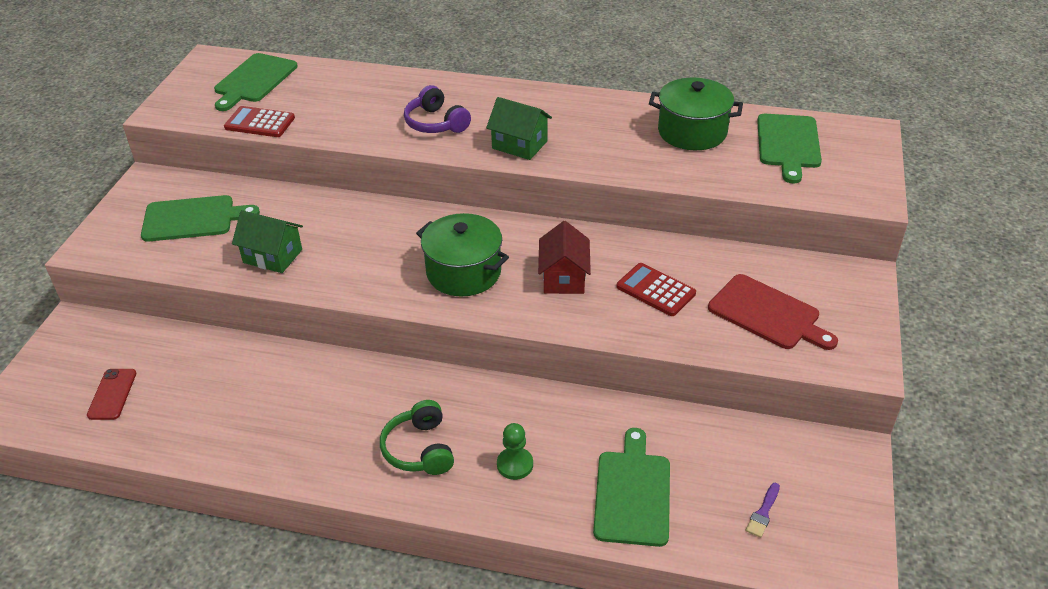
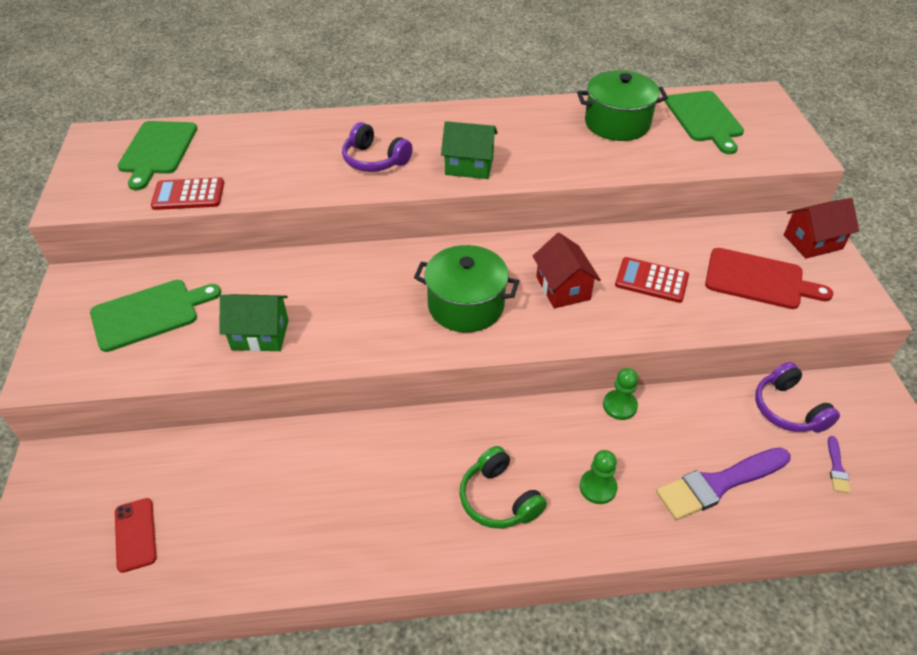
camera: 20 degrees left, 5 degrees up
green cutting board [593,428,670,547] -> purple brush [656,447,791,520]
none -> green pawn [603,368,638,420]
none -> purple headphones [755,362,840,433]
none -> red house [784,198,859,259]

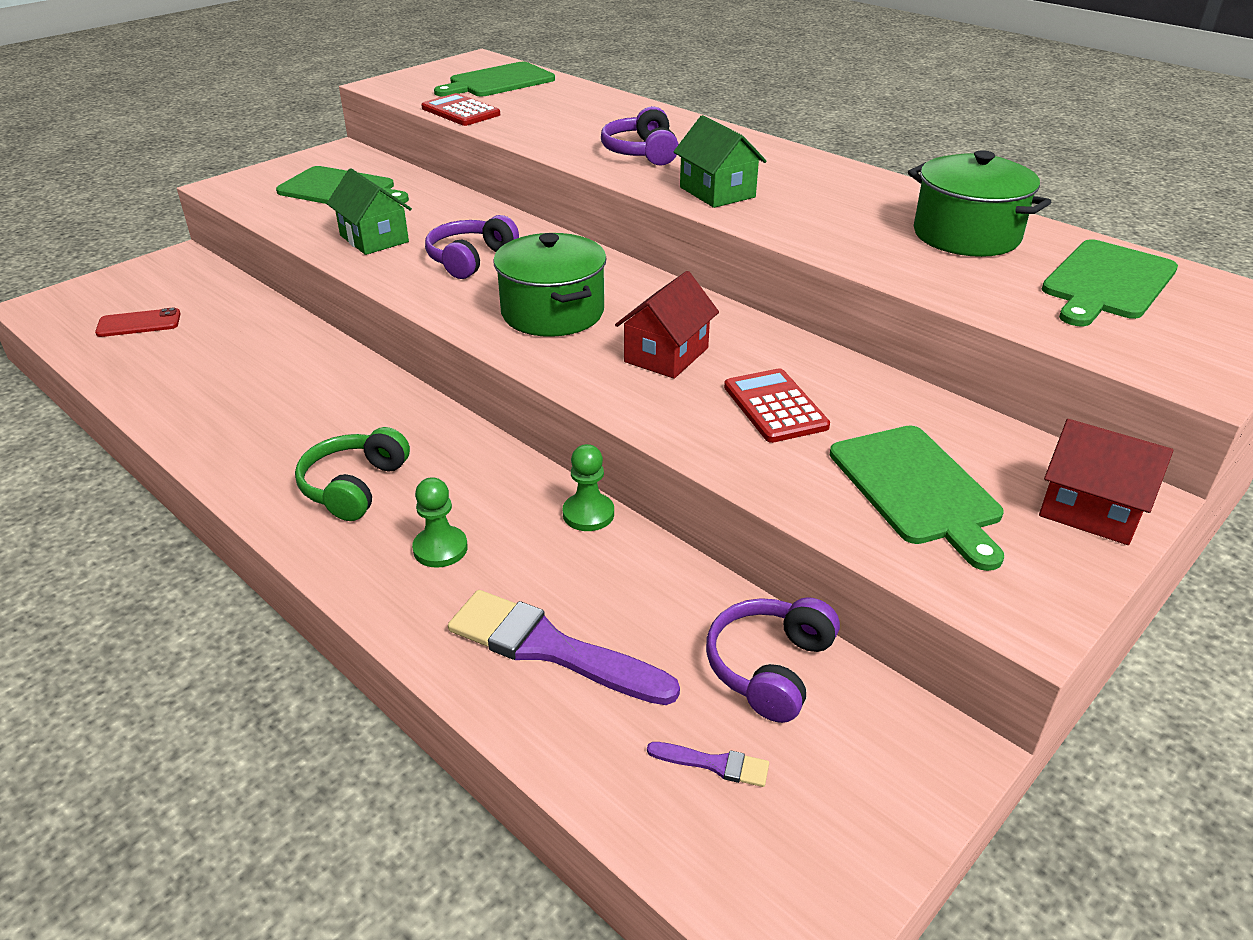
camera: 50 degrees right, 10 degrees down
red phone [115,498,157,573] -> red phone turned 45 degrees clockwise [95,307,181,337]
red cutting board [705,248,833,309] -> green cutting board [830,426,1004,571]
purple brush [828,436,851,493] -> purple brush turned 135 degrees counterclockwise [647,742,769,787]
none -> purple headphones [425,215,519,279]

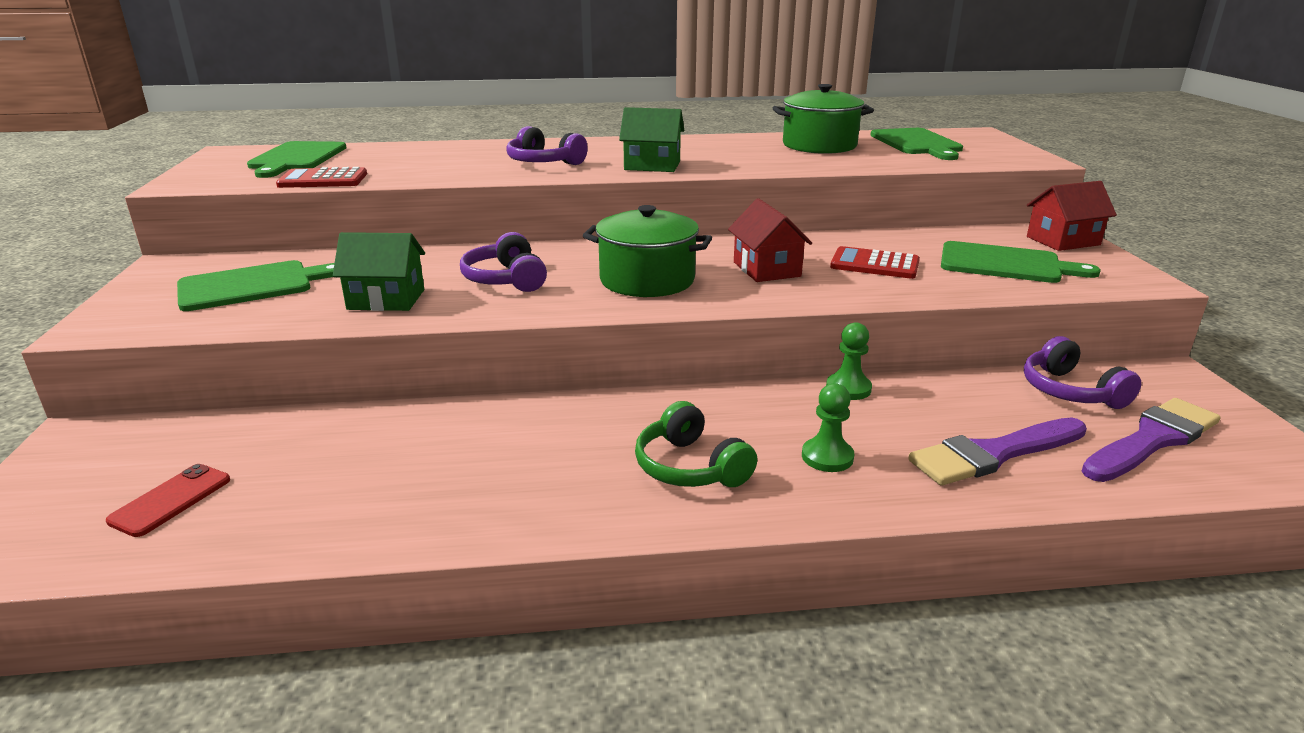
camera: 50 degrees left, 10 degrees down
purple brush [647,742,769,787] -> purple brush [1082,398,1220,482], size x2.24

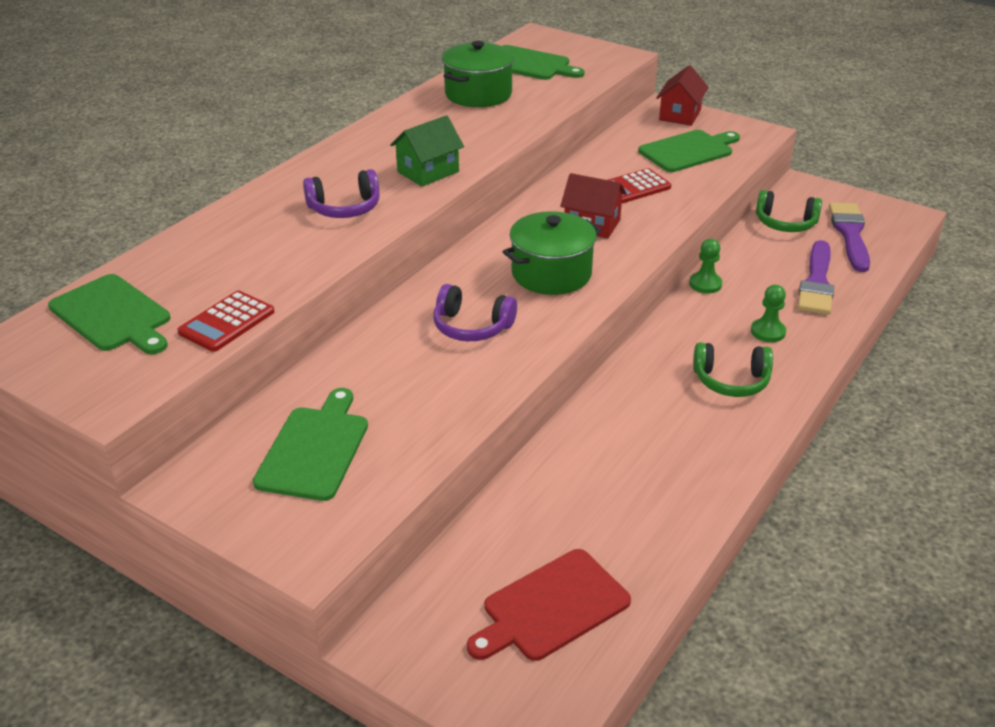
camera: 50 degrees left, 10 degrees up
red phone [106,464,230,537] -> red cutting board [467,549,631,661]
green house [333,232,425,311] -> none
purple headphones [1024,336,1141,409] -> green headphones [756,190,822,232]

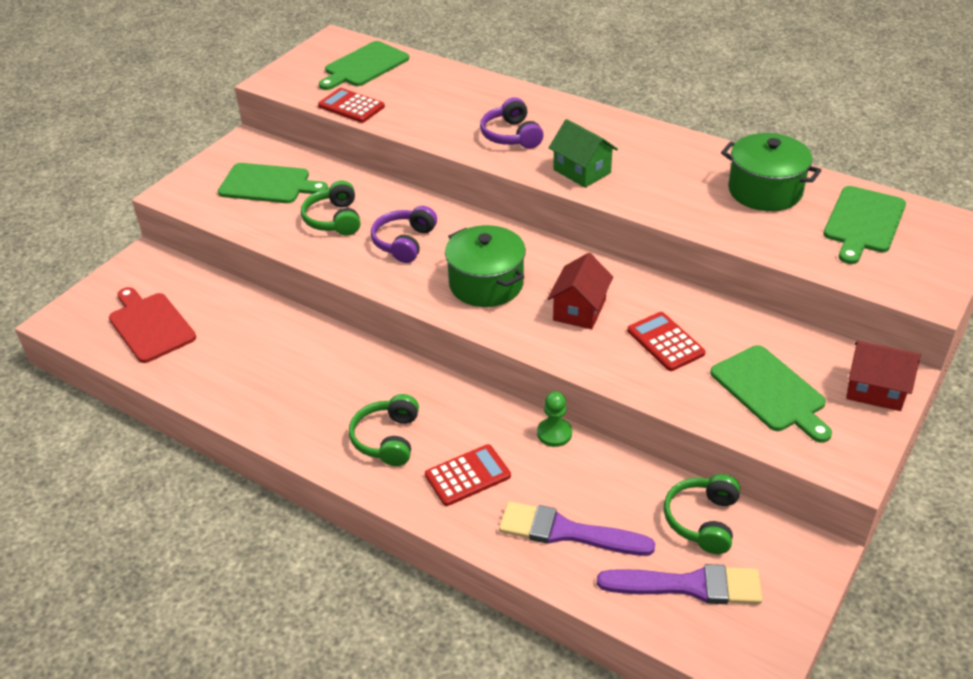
camera: 90 degrees right, 5 degrees up
green pawn [751,285,786,342] -> red calculator [425,444,511,506]
none -> green headphones [301,180,361,236]

